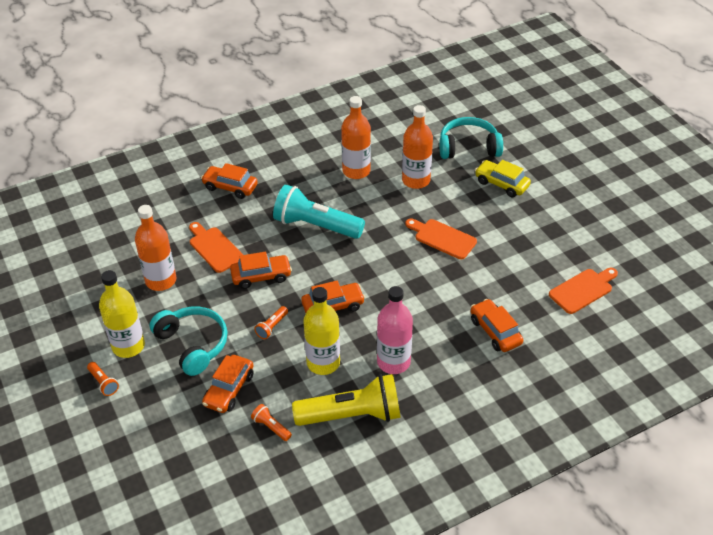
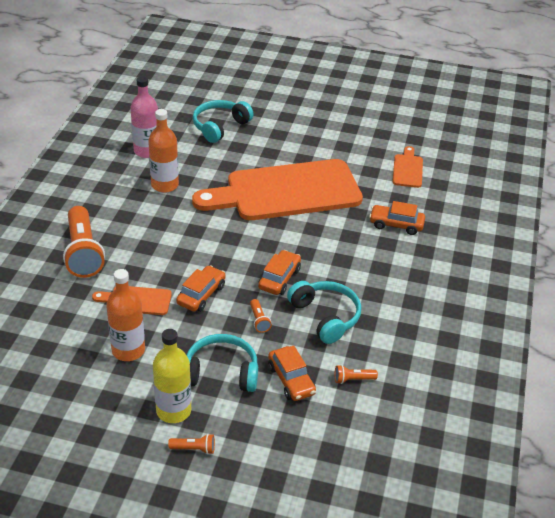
camera: 50 degrees left, 5 degrees down
orange car [201,163,258,199] -> orange flashlight [63,206,105,278]
turquoise flashlight [273,184,365,239] -> none
yellow flashlight [292,374,401,426] -> none
yellow bottle [303,287,340,375] -> turquoise headphones [287,281,361,344]
pink bottle [377,286,413,374] -> pink bottle moved to [130,76,158,158]
orange bottle [402,105,433,189] -> none
orange cutting board [405,219,477,259] -> orange cutting board [192,159,363,220], size x2.45
yellow car [475,160,531,197] -> none

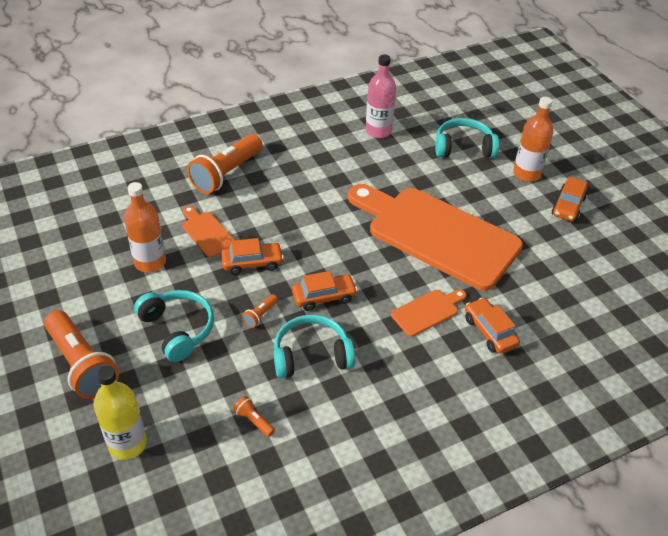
camera: 50 degrees right, 5 degrees up
orange bottle [148,109,179,193] -> orange bottle moved to [513,97,553,182]
yellow bottle [153,329,191,423] -> yellow bottle moved to [94,366,147,460]
orange flashlight [168,434,215,454] -> orange flashlight [44,310,119,399], size x2.41
orange car [268,346,316,401] -> orange car moved to [552,177,588,221]
turquoise headphones [287,281,361,344] -> turquoise headphones turned 120 degrees counterclockwise [274,315,355,378]
orange cutting board [393,146,423,188] -> orange cutting board moved to [391,289,466,337]

